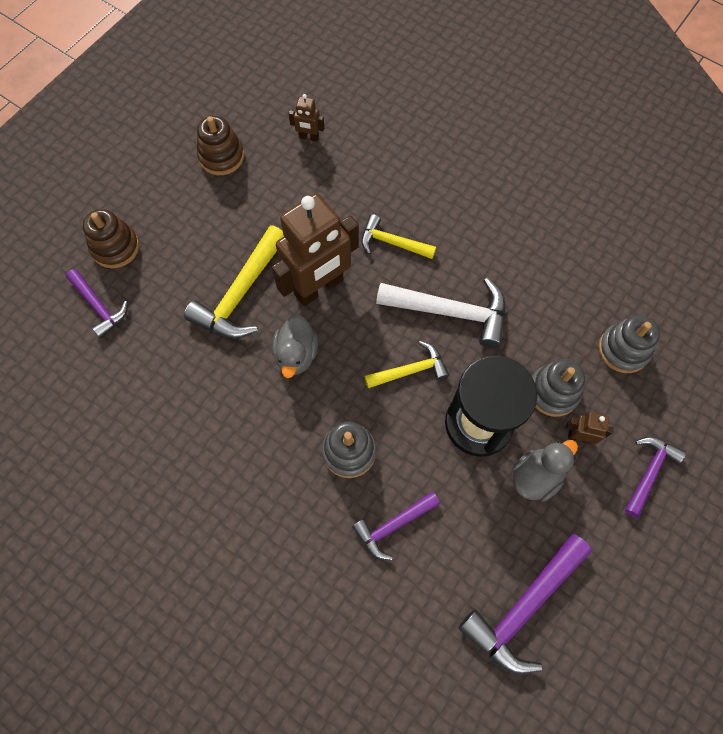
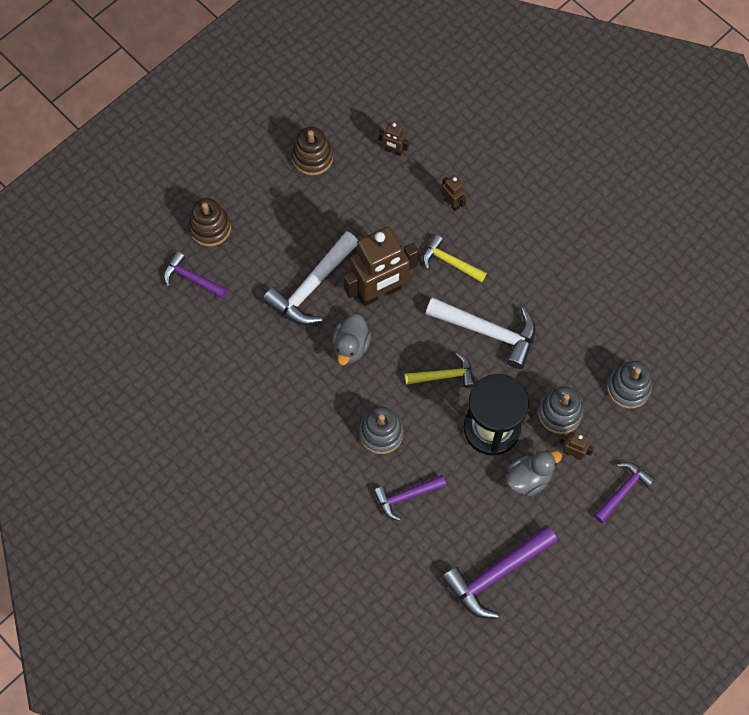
camera: 10 degrees right, 0 degrees up
purple hammer [66,269,128,338] -> purple hammer turned 150 degrees clockwise [164,251,228,299]
yellow hammer [184,225,284,339] -> white hammer [263,231,358,325]
none -> brown robot [442,175,466,211]

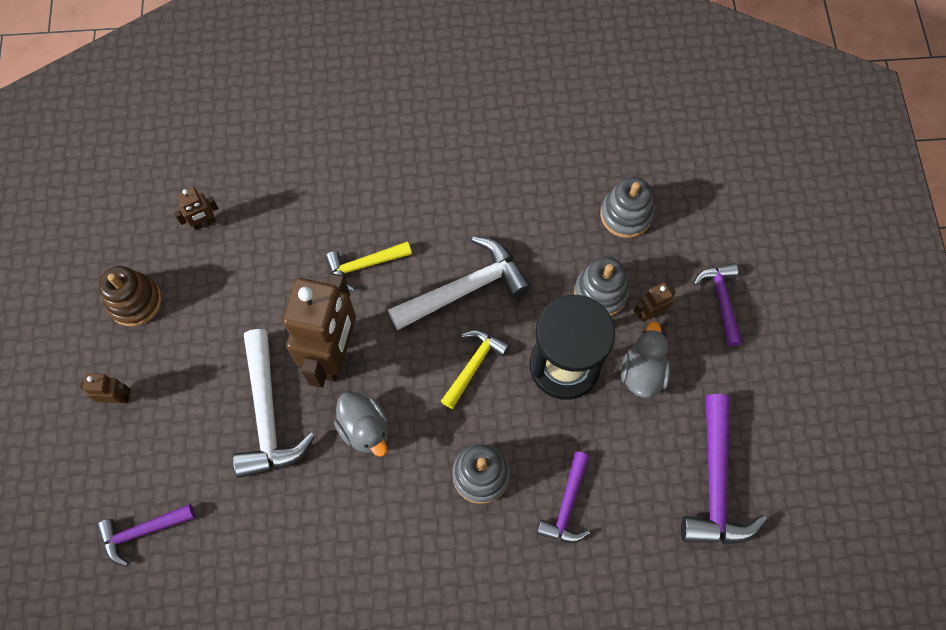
camera: 50 degrees left, 0 degrees up
brown stacking toy [188,198,231,247] -> none
brown robot [442,175,466,211] -> brown robot moved to [80,373,131,403]

